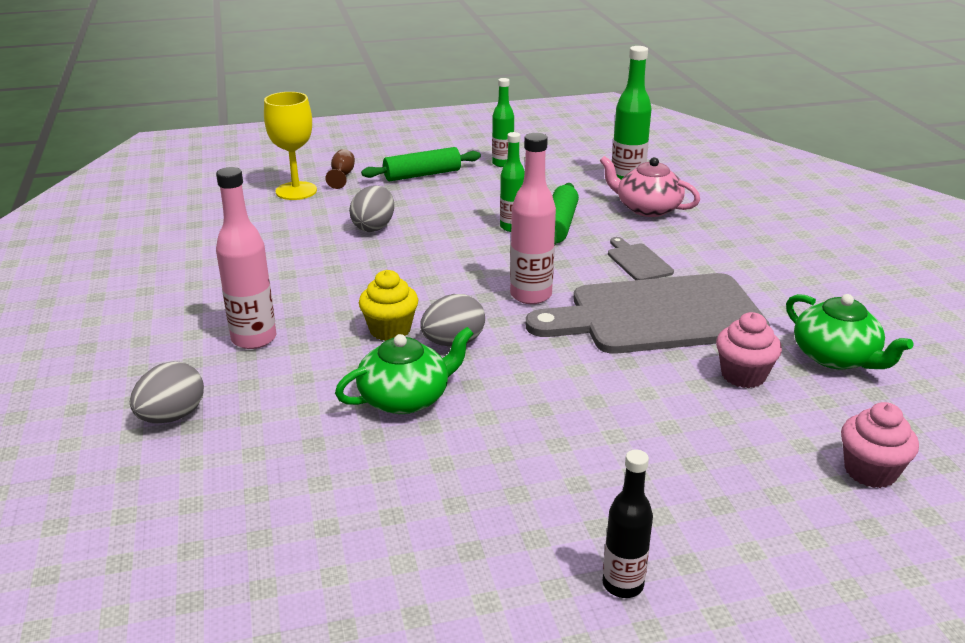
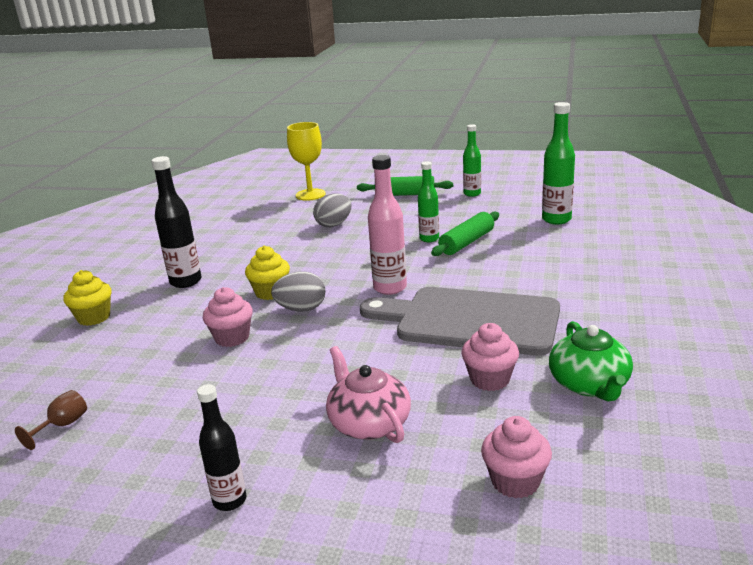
camera: 30 degrees right, 5 degrees down
grey egg [130,361,204,423] -> yellow cupcake [63,270,112,326]
pink bottle [216,167,276,349] -> black bottle [151,156,202,288]
brown goblet [325,149,355,189] -> brown goblet moved to [15,390,87,450]
green teapot [335,327,474,414] -> pink cupcake [203,287,253,347]
pink teapot [600,156,700,217] -> pink teapot moved to [326,346,411,443]
grey cutting board [608,237,674,280] -> none

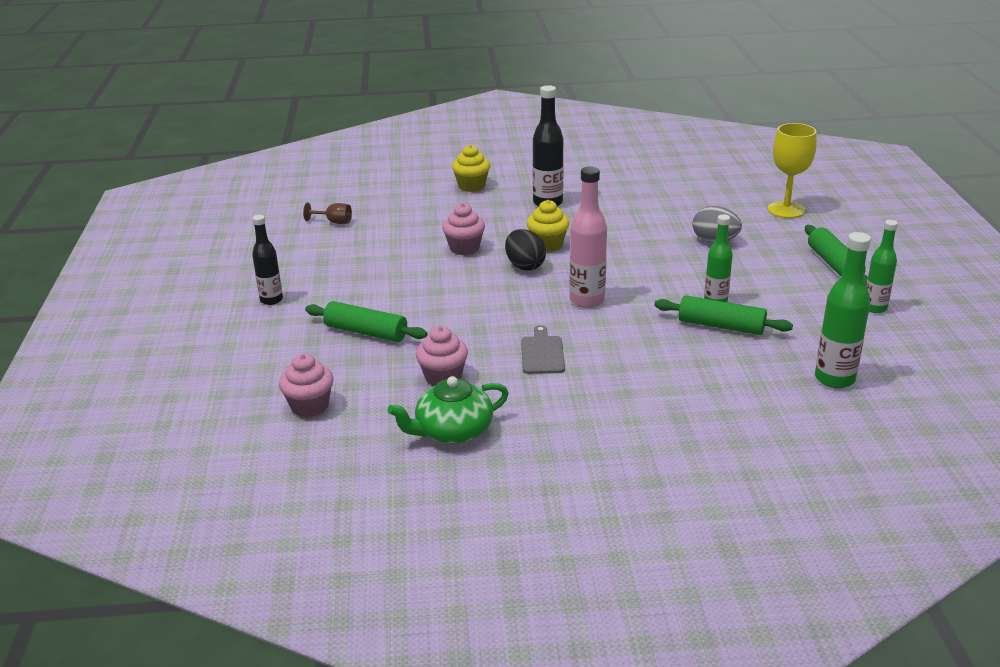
camera: 70 degrees right, 5 degrees up
grey egg [271,271,326,312] -> black egg [505,229,546,271]
pink teapot [326,346,411,443] -> green rolling pin [305,301,427,342]
grey cutting board [360,287,560,356] -> grey cutting board [521,325,565,374], size x0.41

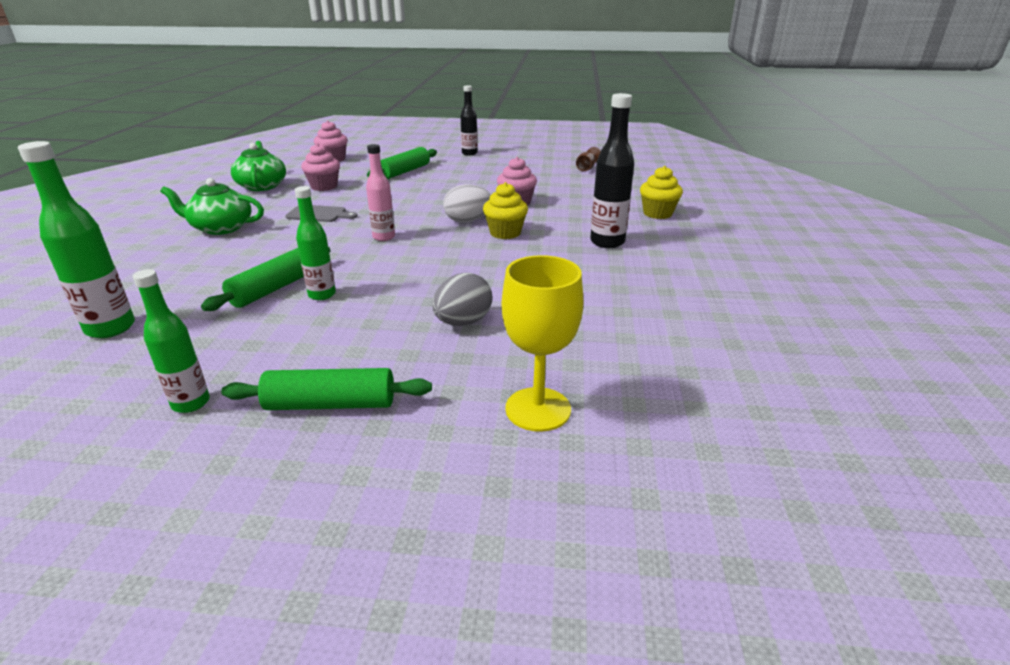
camera: 100 degrees right, 0 degrees up
black egg [505,229,546,271] -> white egg [443,184,491,223]
pink bottle [570,167,607,308] -> pink bottle [366,144,395,241], size x0.66
none -> green teapot [160,178,264,235]

